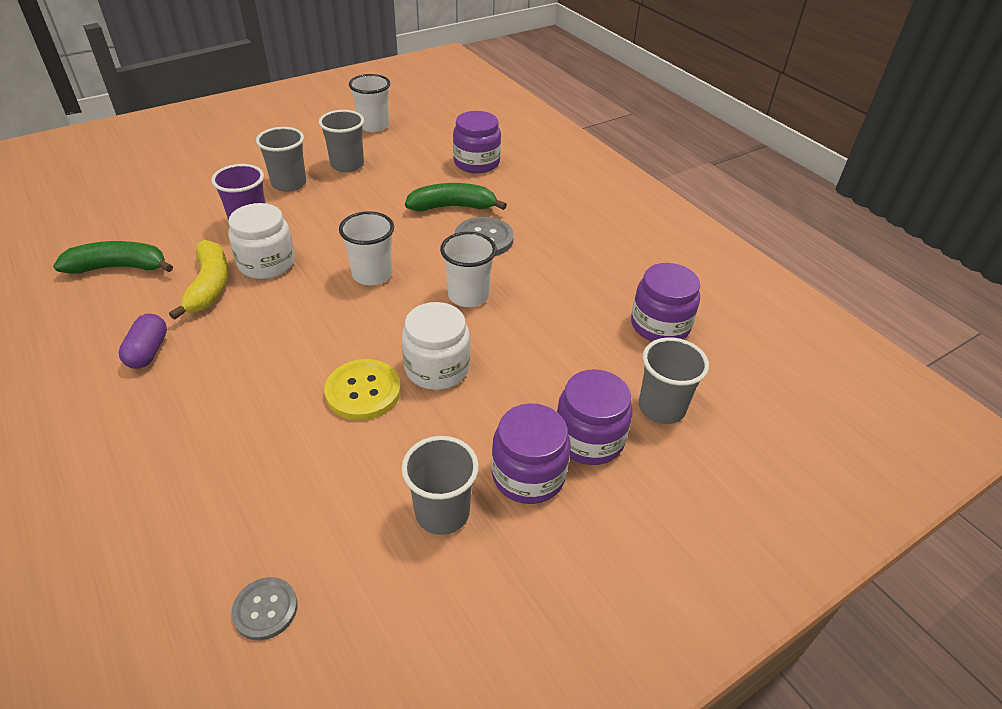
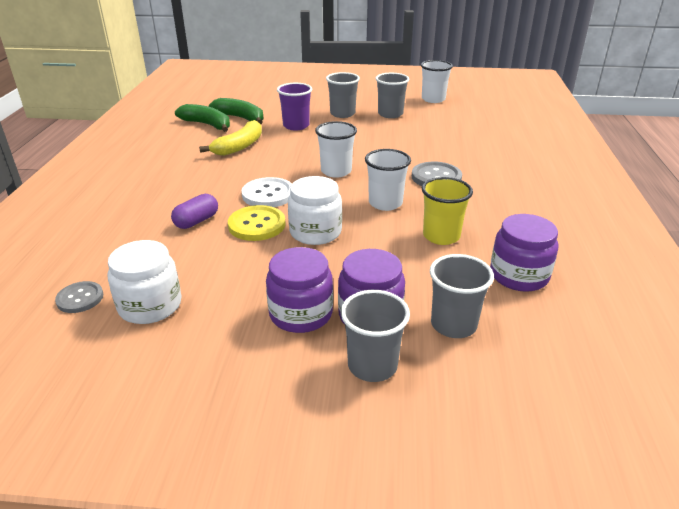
camera: 40 degrees right, 10 degrees down
purple capsule [119,314,167,369] -> purple capsule moved to [171,194,218,229]
white jar [228,203,295,279] -> white jar moved to [108,240,181,324]
grey cup [401,436,479,535] -> grey cup moved to [341,290,410,382]
green banana [405,183,507,211] -> green banana moved to [209,98,264,124]
purple jar [453,111,501,173] -> none
none -> white button [242,177,292,207]
none -> yellow cup [422,177,473,245]

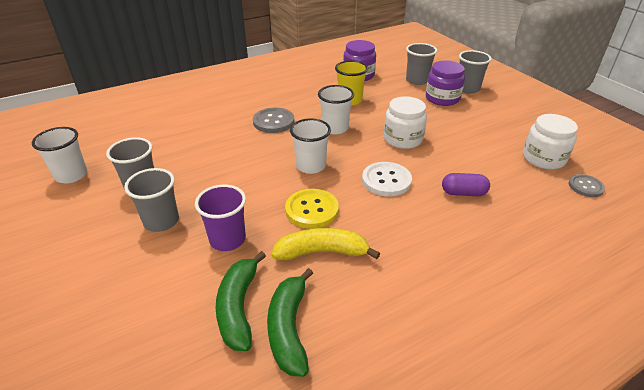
camera: 125 degrees left, 5 degrees up
yellow button [228,205,286,241] -> yellow button moved to [285,189,339,229]
purple jar [266,247,333,333] -> none

